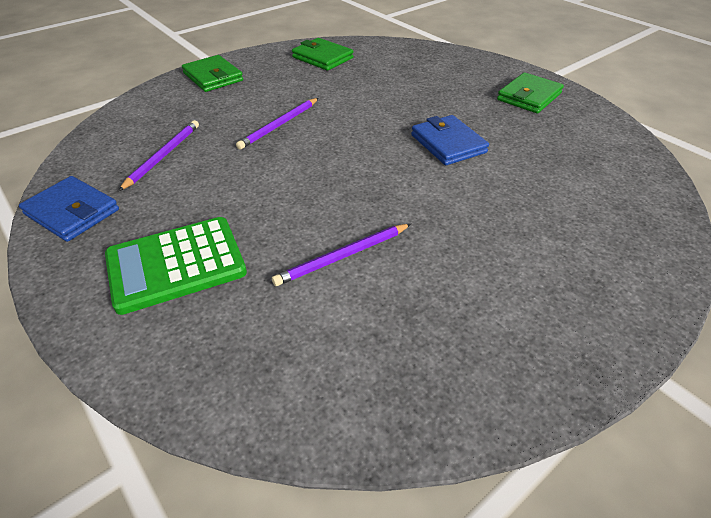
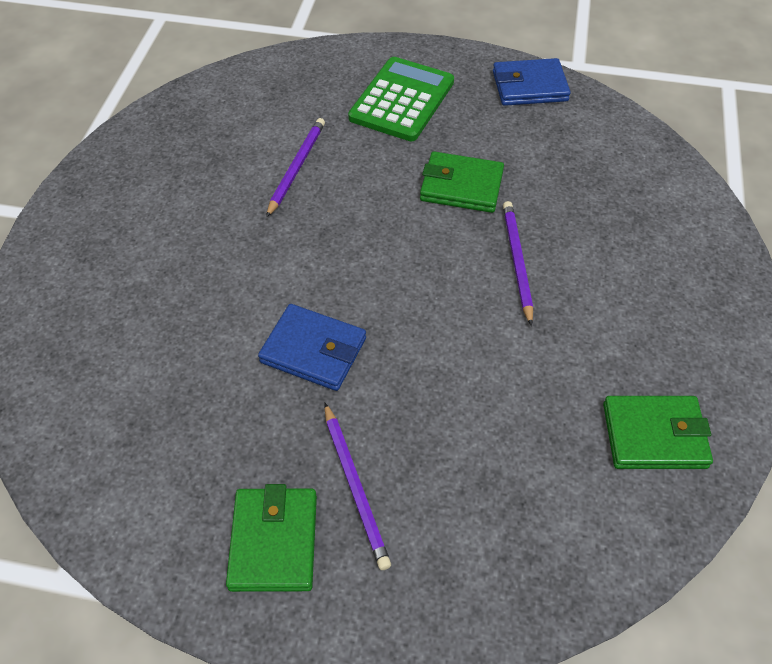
camera: 140 degrees right, 10 degrees up
purple pencil [118,120,199,191] -> purple pencil moved to [324,403,391,570]
green wallet [182,55,243,92] -> green wallet moved to [420,151,504,213]

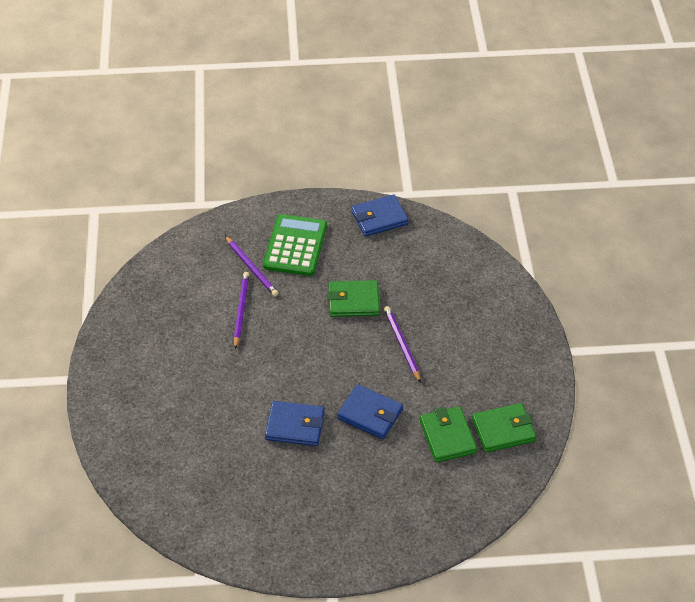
camera: 15 degrees left, 5 degrees down
green wallet [226,484,317,592] -> green wallet moved to [420,406,477,463]
purple pencil [324,403,391,570] -> purple pencil moved to [225,236,278,296]
none -> blue wallet [337,384,403,439]

